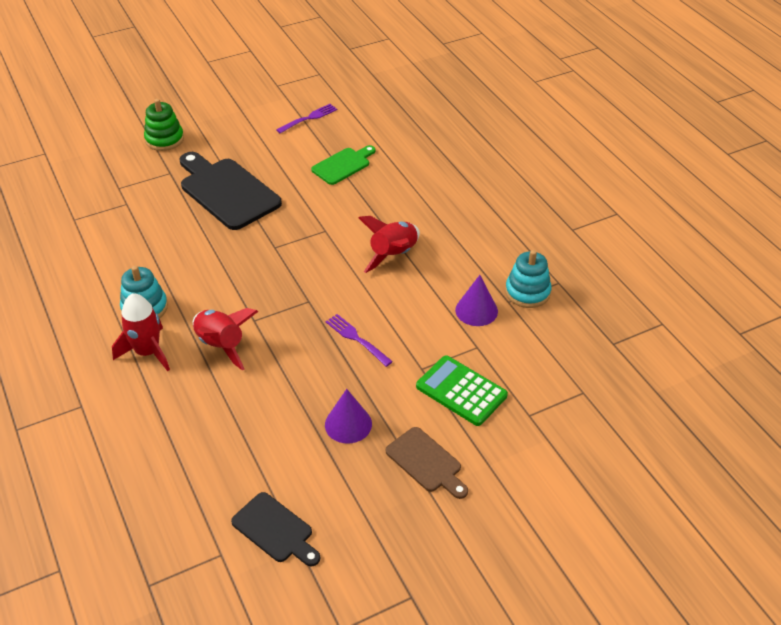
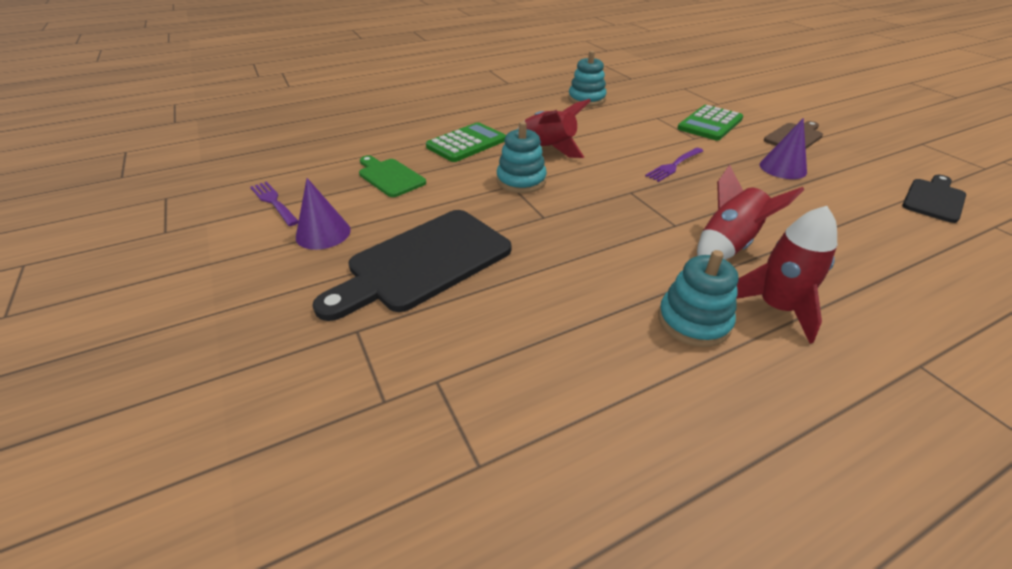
camera: 90 degrees left, 5 degrees down
green stacking toy [144,99,184,151] -> none
purple cone [455,275,498,326] -> purple cone moved to [296,178,351,250]
none -> green calculator [426,122,506,162]
none -> turquoise stacking toy [497,121,547,193]

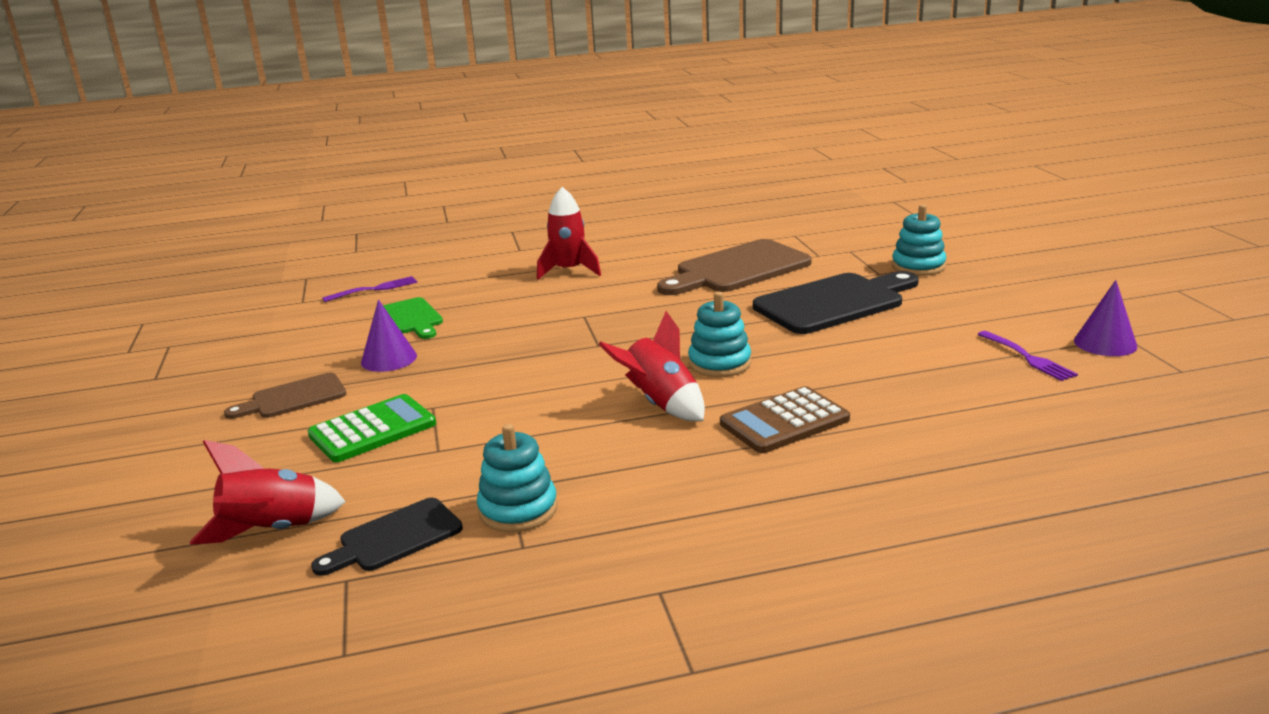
camera: 165 degrees left, 15 degrees down
purple cone [296,178,351,250] -> purple cone moved to [1074,280,1137,356]
green cutting board [359,155,426,197] -> green cutting board moved to [383,297,443,339]
green calculator [426,122,506,162] -> brown calculator [720,386,850,453]
purple fork [645,148,703,182] -> purple fork moved to [322,276,417,302]
turquoise stacking toy [658,250,738,347] -> turquoise stacking toy moved to [892,204,946,276]
red rocket [697,165,805,260] -> red rocket moved to [190,440,346,545]
black cutting board [902,175,966,223] -> black cutting board moved to [311,498,463,576]
none -> brown cutting board [657,239,812,295]

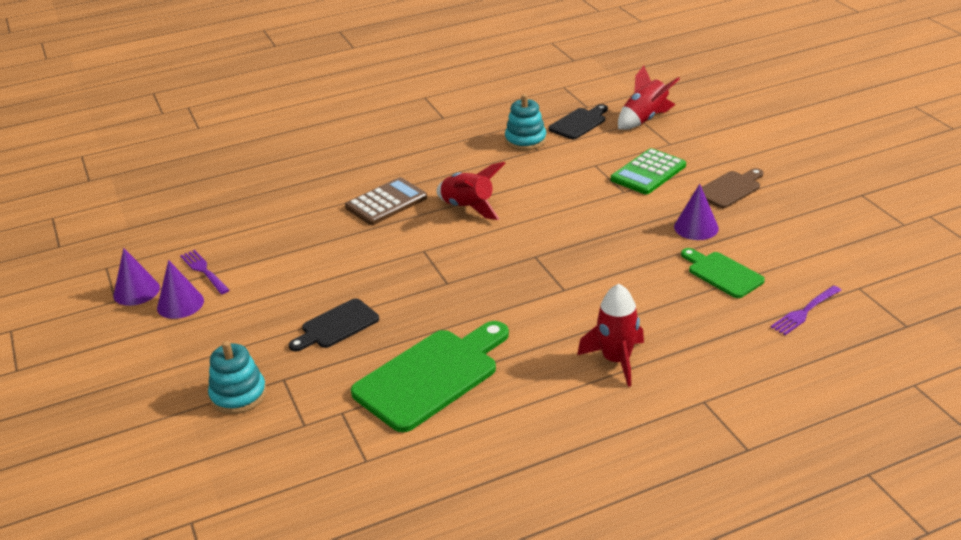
camera: 170 degrees right, 10 degrees up
brown cutting board [657,239,812,295] -> green cutting board [351,321,509,432]
turquoise stacking toy [688,292,751,377] -> none
black cutting board [753,271,919,334] -> black cutting board [289,298,379,352], size x0.56
none -> purple cone [157,260,204,319]

